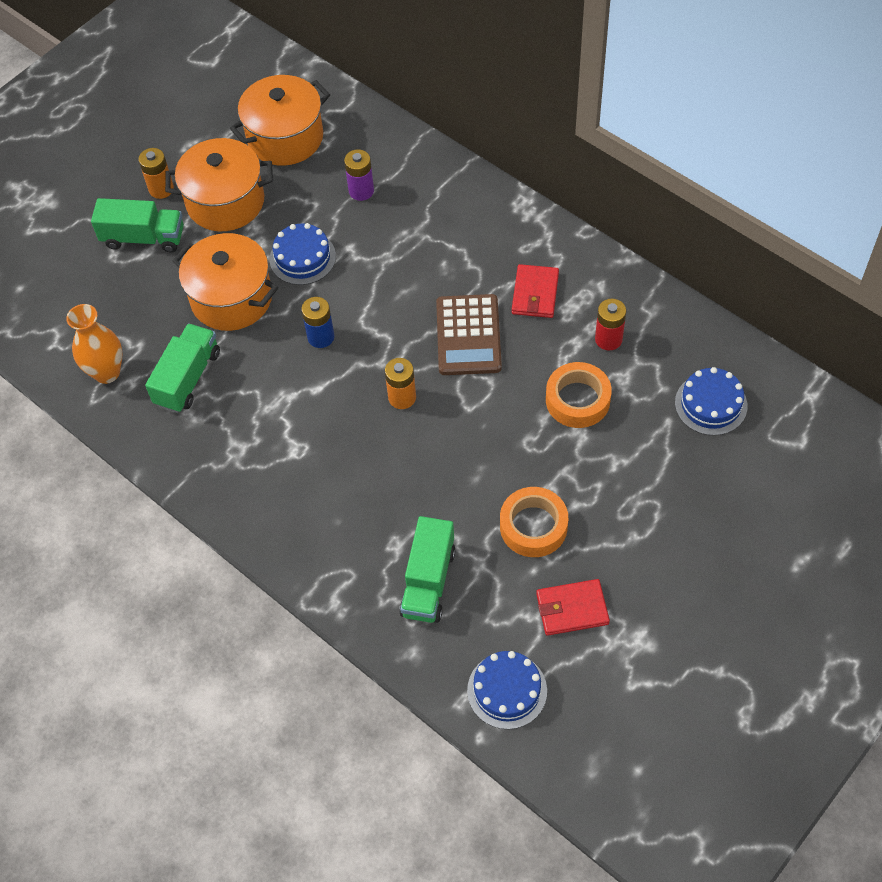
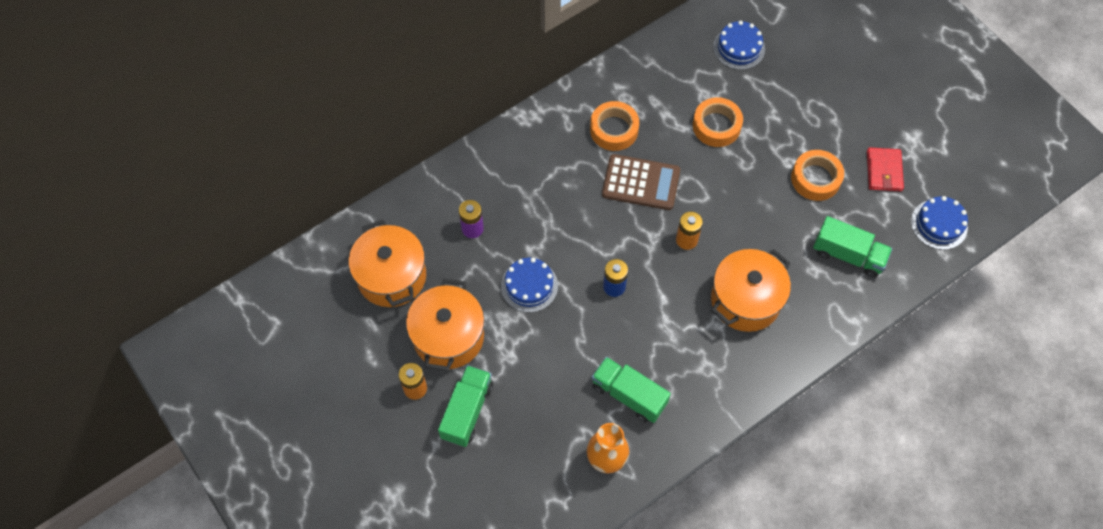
camera: 80 degrees left, 5 degrees up
orange pot [172,233,278,331] -> orange pot moved to [711,249,791,332]
red wallet [512,264,559,318] -> orange tape [590,101,639,151]
red battery [595,299,626,350] -> none

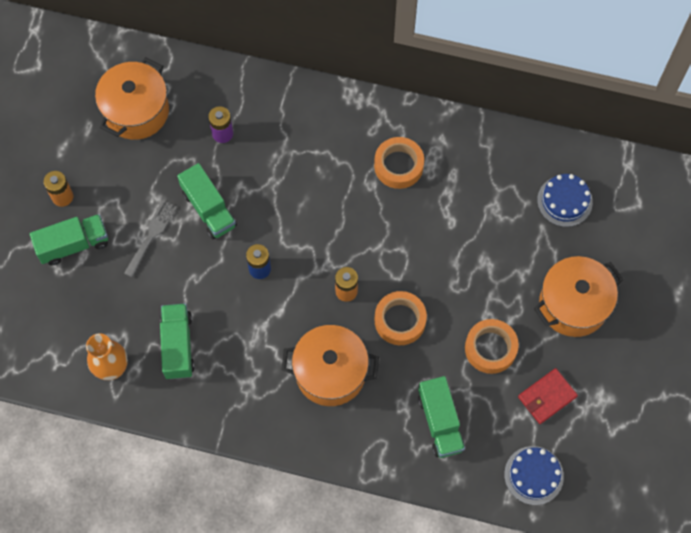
camera: 50 degrees right, 5 degrees up
orange pot [406,279,484,371] -> orange pot moved to [534,256,623,337]
blue cake [501,258,558,313] -> green truck [177,163,237,239]
brown calculator [602,154,680,210] -> none
orange tape [693,97,743,147] -> orange tape moved to [375,291,427,345]
none -> grey fork [124,200,177,277]

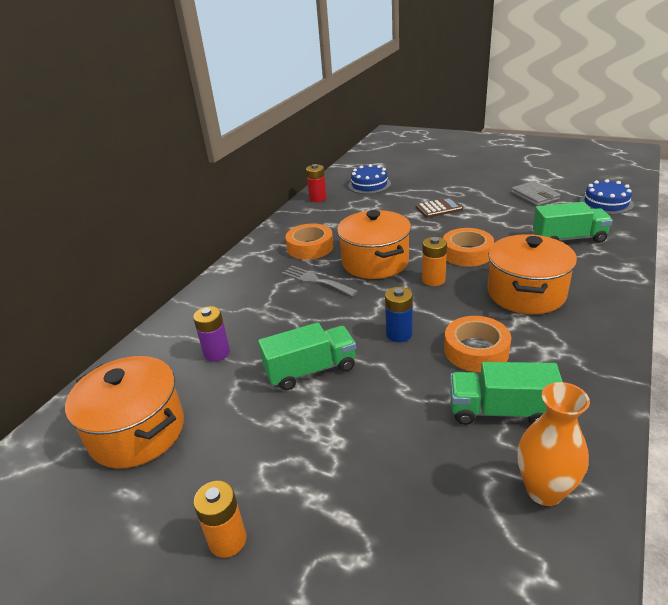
camera: 75 degrees left, 35 degrees down
green truck [30,214,108,265] -> none
grey fork [124,200,177,277] -> grey fork moved to [282,265,358,297]
orange tape [465,319,519,374] -> orange tape moved to [444,316,511,372]
red wallet [518,368,578,424] -> grey wallet [511,181,561,206]
orange pot [534,256,623,337] -> orange pot moved to [337,210,411,279]
none -> red battery [306,164,327,202]
none -> brown calculator [416,197,463,218]

